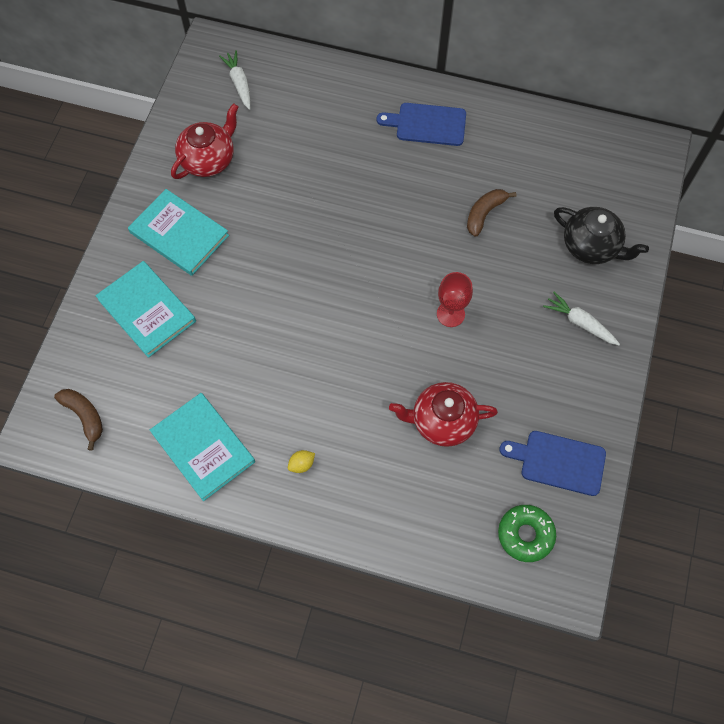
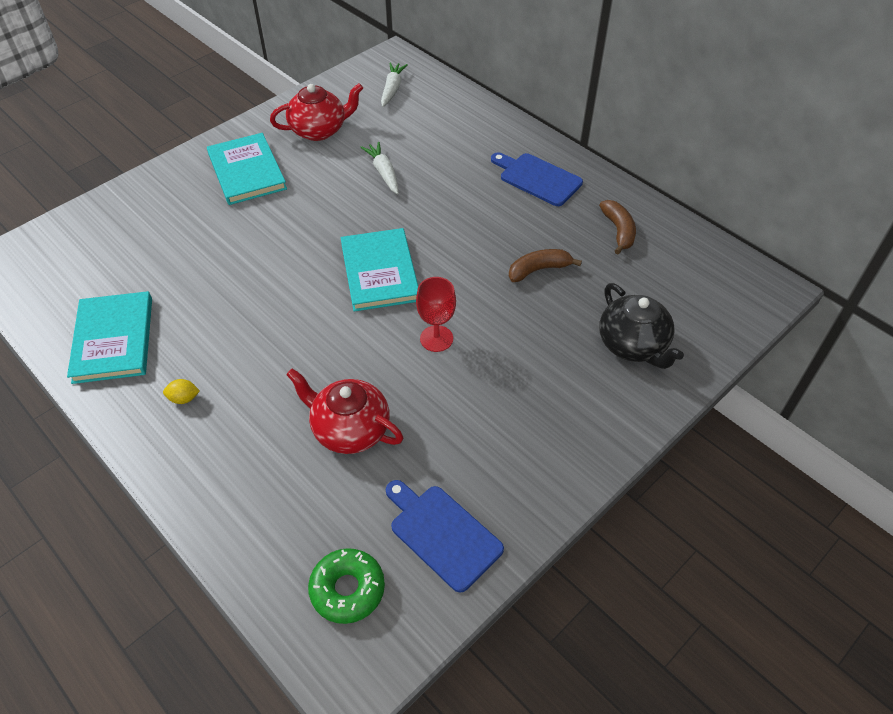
camera: 30 degrees right, 15 degrees down
brown banana [54,389,103,451] -> brown banana moved to [599,200,636,254]
turquoise book [95,261,196,358] -> turquoise book moved to [341,228,418,312]
white carrot [543,292,620,345] -> white carrot moved to [360,142,399,194]

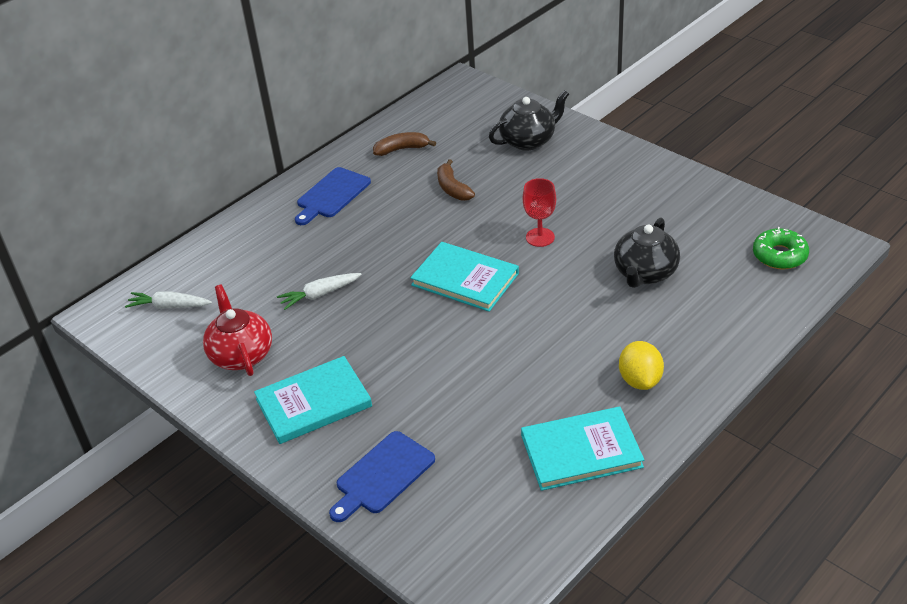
camera: 90 degrees left, 10 degrees down
yellow lemon [163,379,200,404] -> yellow lemon [619,341,664,390], size x1.87
red teapot [286,368,403,454] -> black teapot [614,217,680,288]
turquoise book [341,228,418,312] -> turquoise book turned 45 degrees clockwise [410,242,519,312]
blue cutting board [386,480,504,593] -> blue cutting board moved to [329,431,435,522]

